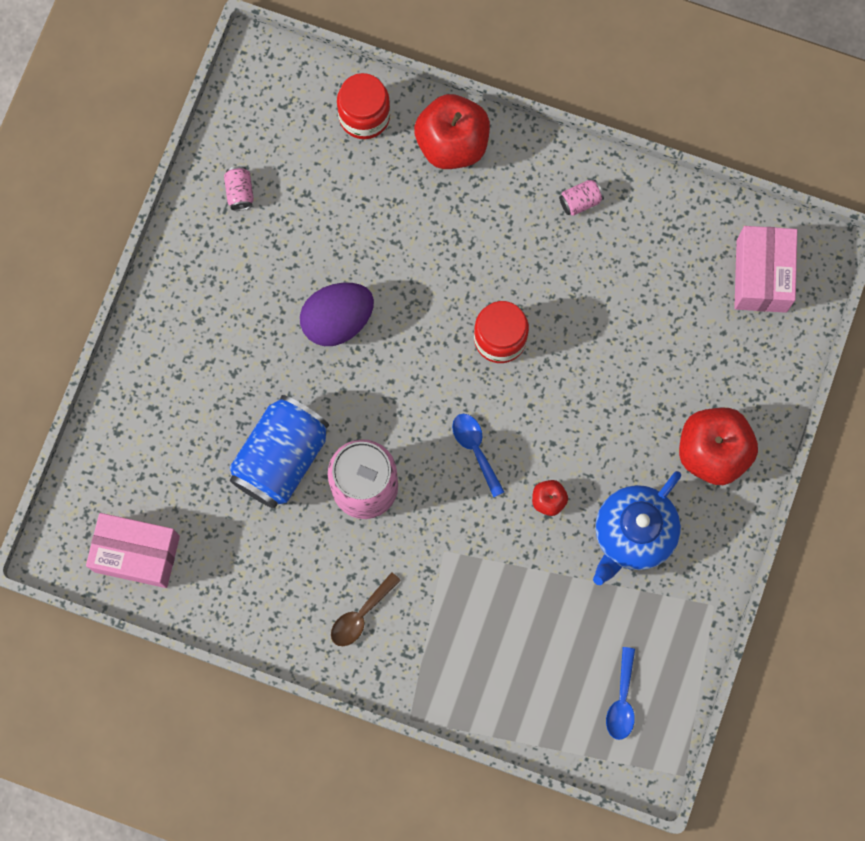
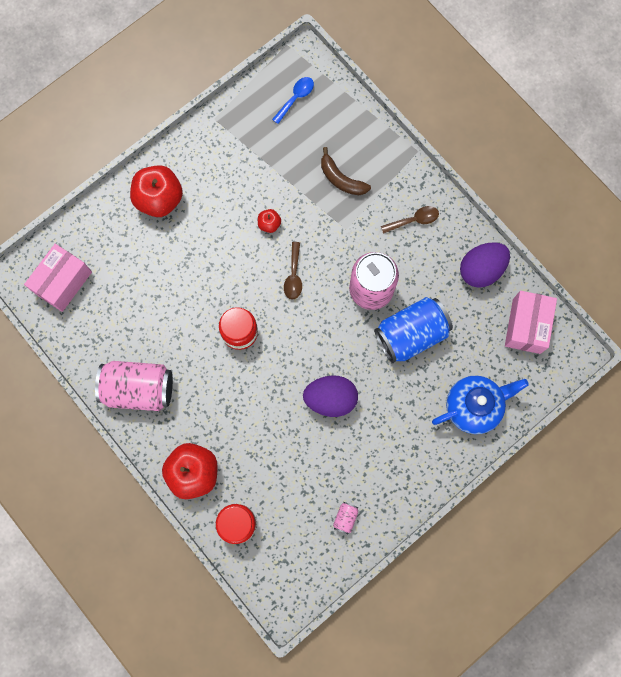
camera: 150 degrees left, 0 degrees up
pink box [86,513,180,588] -> pink box turned 60 degrees clockwise [505,291,557,354]
blue spoon [452,414,504,497] -> brown spoon [284,242,302,300]
pink can [559,179,604,216] -> pink can [95,361,173,411], size x2.46
blue teapot [593,471,681,585] -> blue teapot moved to [432,376,529,434]
none -> brown banana [321,147,371,195]
none -> purple egg [460,242,510,288]

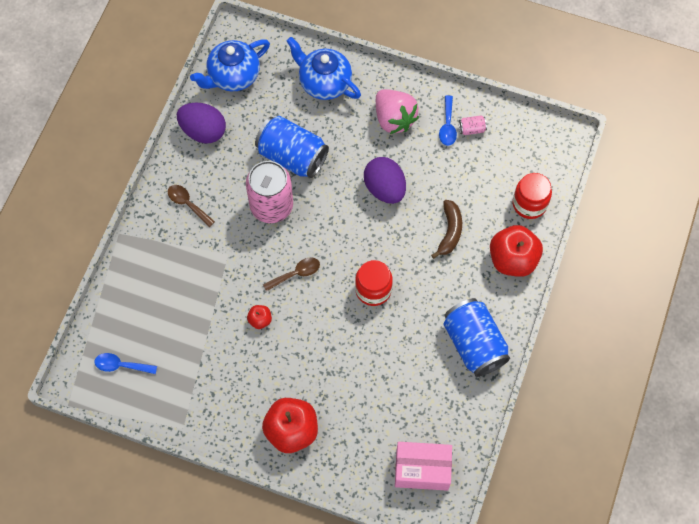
camera: 120 degrees left, 10 degrees down
pink can [95,361,173,411] -> blue can [443,298,510,377]
brown banana [321,147,371,195] -> brown banana moved to [431,200,462,259]
pink box [505,291,557,354] -> blue teapot [190,39,270,91]
none -> pink strawberry [376,89,419,134]
none -> blue spoon [439,95,457,146]

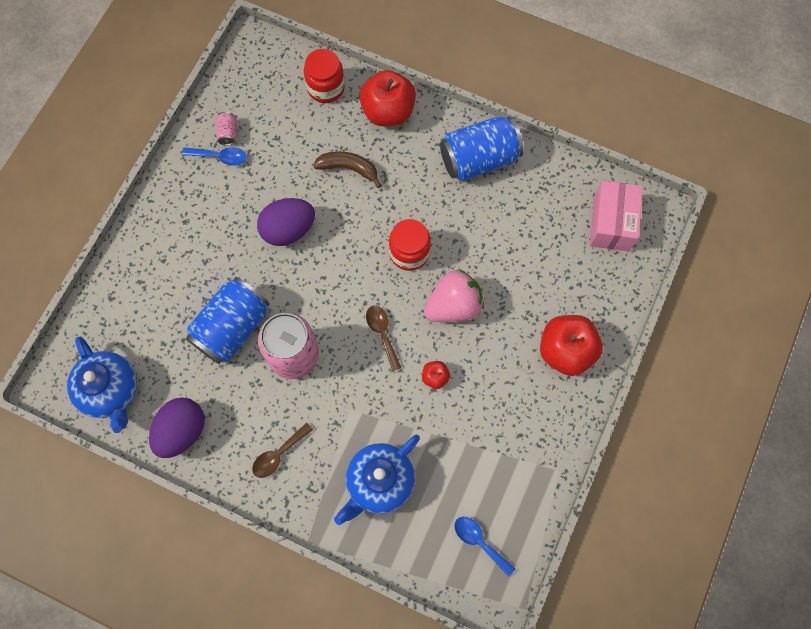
camera: 85 degrees left, 5 degrees up
blue spoon [95,353,157,374] -> blue spoon turned 120 degrees clockwise [454,517,515,577]
blue teapot [287,37,361,100] -> blue teapot moved to [334,435,420,525]
pink strawberry [376,89,419,134] -> pink strawberry moved to [424,269,484,322]

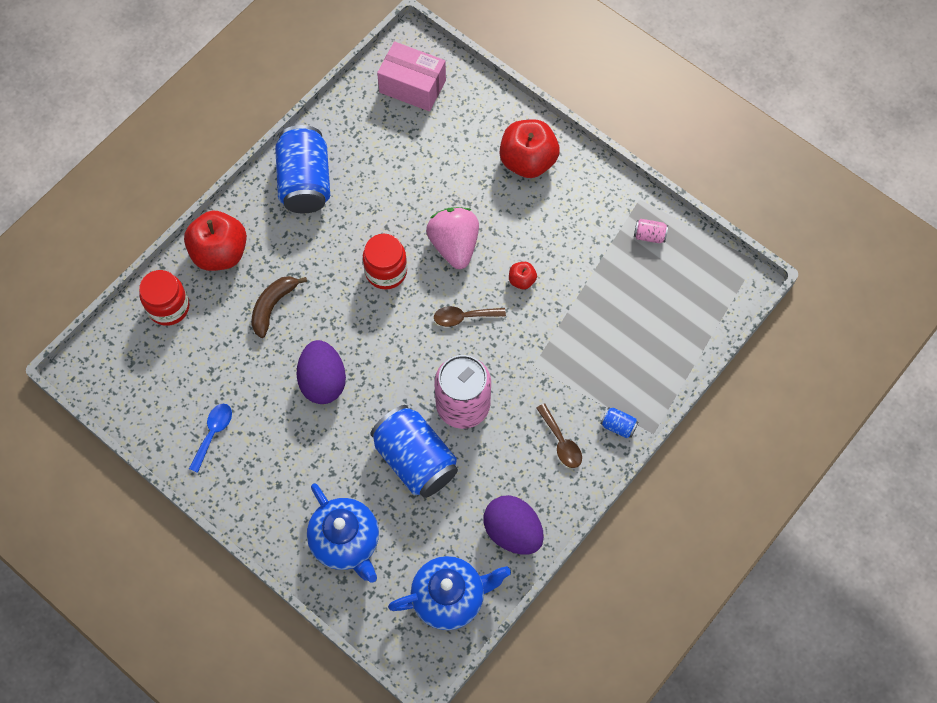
camera: 75 degrees left, 5 degrees down
pink can [216,112,236,145] -> pink can moved to [634,219,668,243]
blue teapot [334,435,420,525] -> blue teapot moved to [307,484,379,583]
blue spoon [454,517,515,577] -> none
none -> blue can [601,407,638,438]

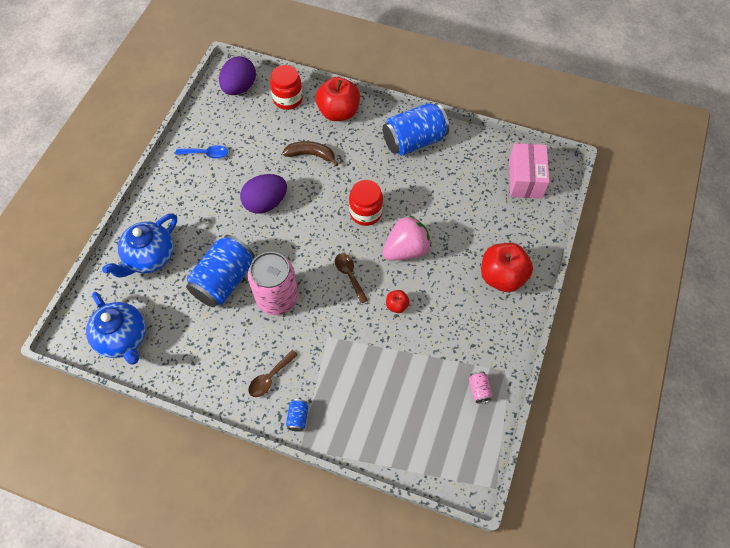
camera: 70 degrees right, 5 degrees down
purple egg [484,495,544,555] -> purple egg moved to [219,56,256,95]

